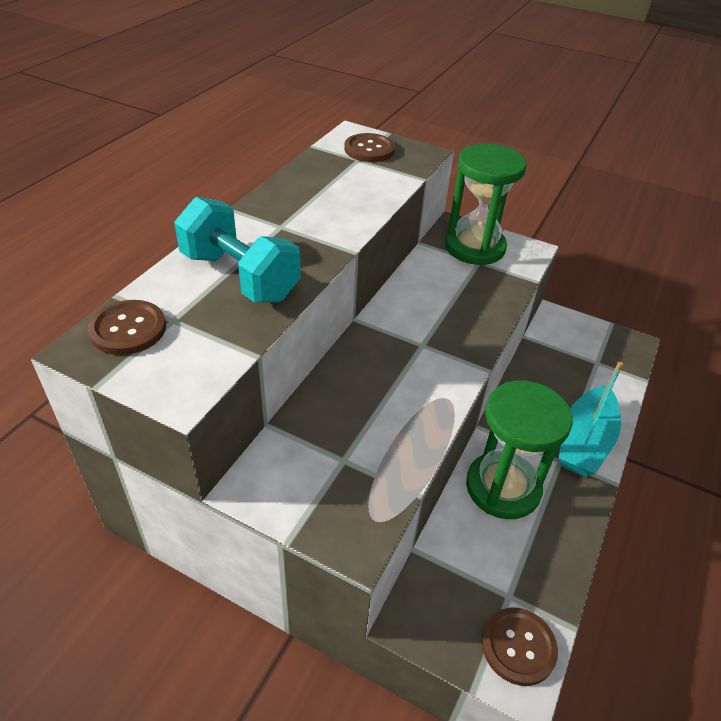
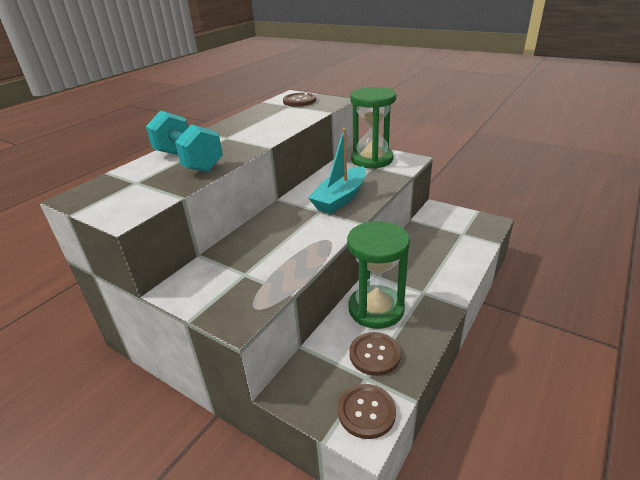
camera: 10 degrees right, 10 degrees down
brown button [88,300,166,355] -> brown button moved to [349,332,401,376]
turquoise boat [559,362,623,476] -> turquoise boat moved to [308,128,366,214]

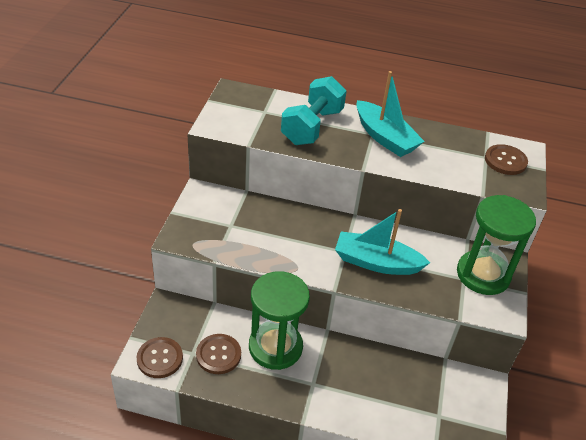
camera: 65 degrees right, 10 degrees up
none -> turquoise boat [357,71,425,157]

